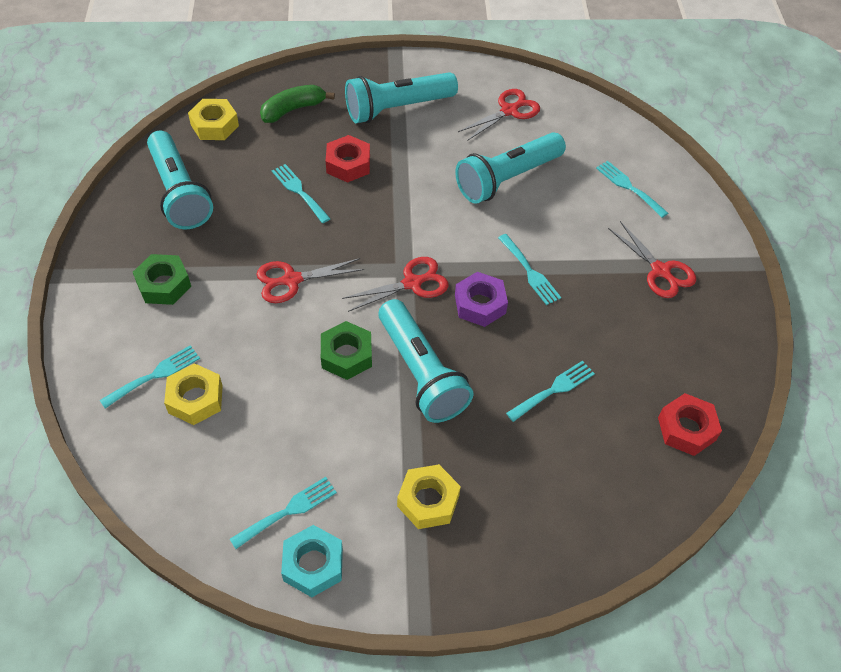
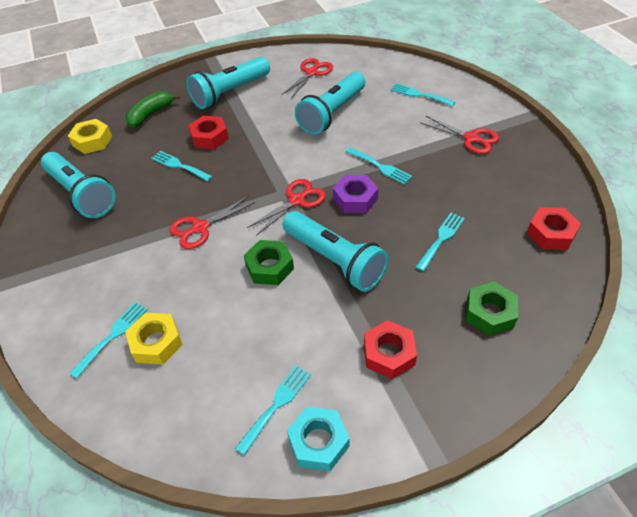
camera: 15 degrees left, 5 degrees down
green nut [133,254,191,305] -> green nut moved to [466,282,518,336]
yellow nut [397,464,461,529] -> red nut [364,320,417,379]

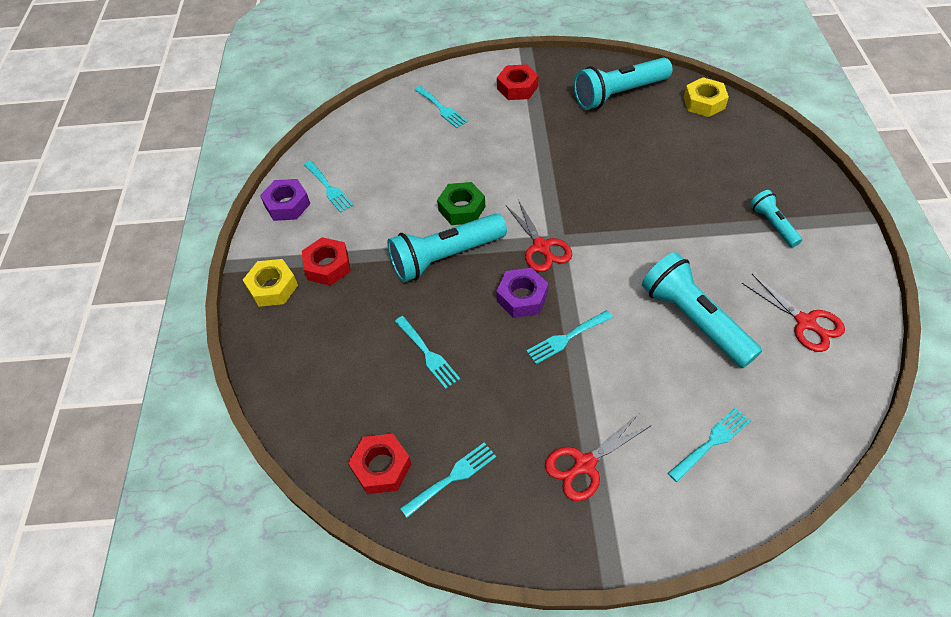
camera: 110 degrees right, 5 degrees up
yellow nut [125,313,183,365] -> yellow nut moved to [243,259,298,307]
green banana [126,91,180,128] -> none
turquoise fork [151,151,213,181] -> turquoise fork moved to [400,442,496,518]
red scissors [170,196,255,249] -> none
turquoise flashlight [186,57,270,109] -> turquoise flashlight [750,190,802,247], size x0.53
red nut [188,116,229,149] -> red nut moved to [497,64,539,100]
turquoise nut [287,407,350,471] -> purple nut [260,179,310,221]
green nut [466,282,518,336] -> none

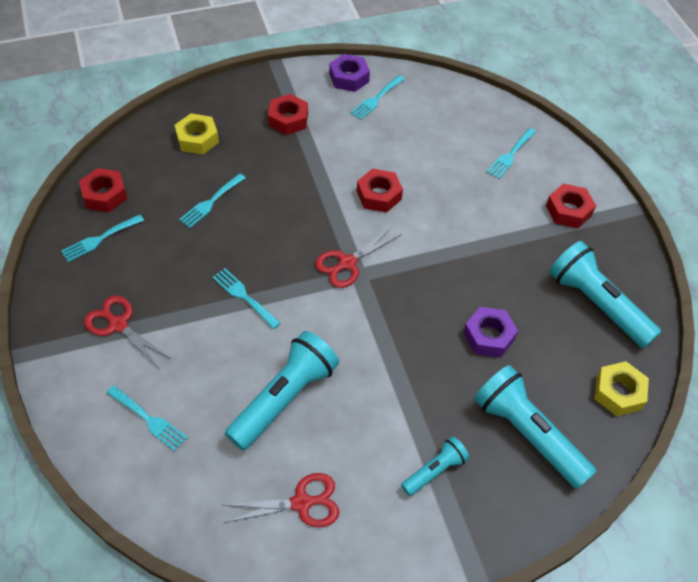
camera: 70 degrees right, 0 degrees up
yellow nut [243,259,298,307] -> yellow nut moved to [174,113,219,155]
turquoise flashlight [387,214,507,282] -> turquoise flashlight moved to [474,365,596,489]
turquoise fork [400,442,496,518] -> turquoise fork turned 105 degrees clockwise [61,215,144,262]
green nut [437,182,485,225] -> red nut [357,168,403,213]
purple nut [496,268,548,318] -> purple nut moved to [463,307,518,357]
red scissors [742,274,845,352] -> red scissors turned 135 degrees counterclockwise [222,473,339,527]

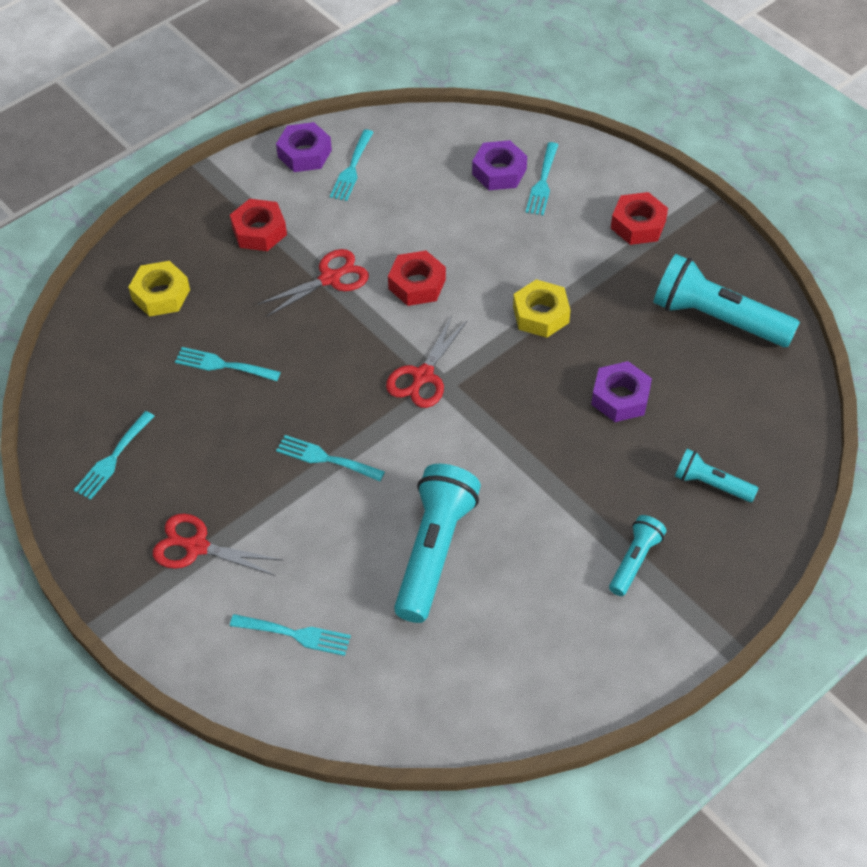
camera: 20 degrees left, 0 degrees up
red nut [79,168,127,212] -> none
turquoise fork [179,174,245,228] -> turquoise fork turned 90 degrees clockwise [175,347,281,381]
red scissors [222,473,339,527] -> red scissors moved to [258,249,369,316]
turquoise flashlight [474,365,596,489] -> turquoise flashlight [675,449,759,502], size x0.53
yellow nut [594,361,649,416] -> yellow nut moved to [513,279,571,338]
none -> purple nut [472,140,527,190]

